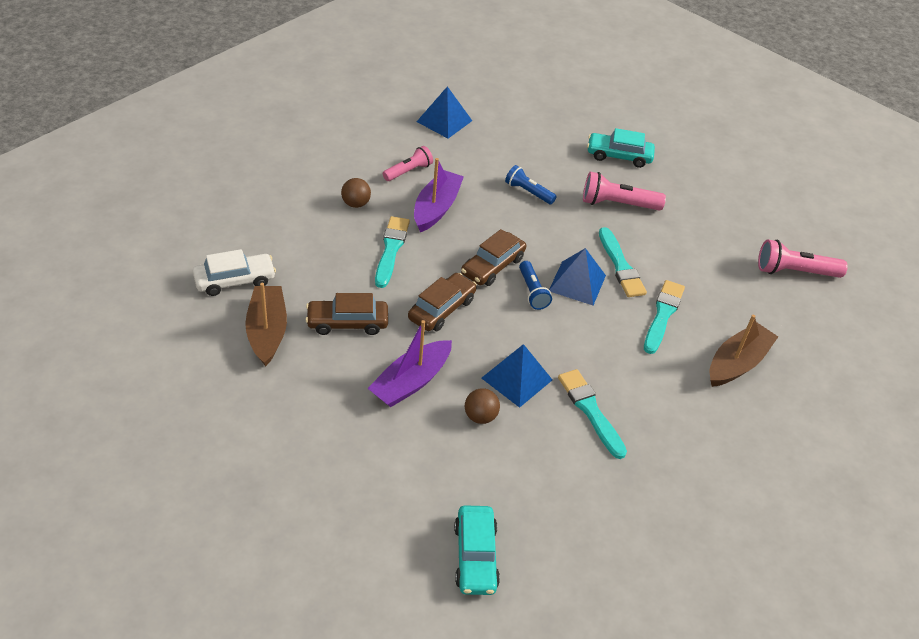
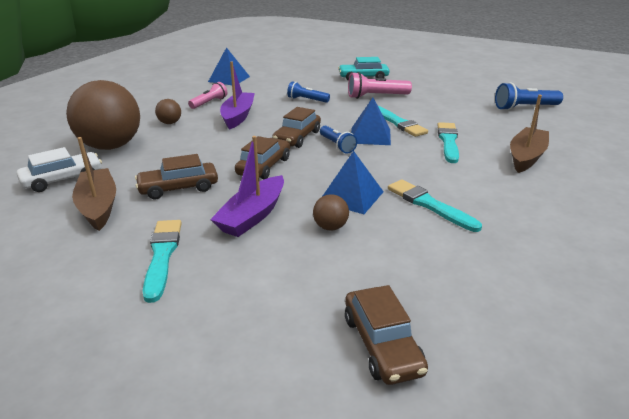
camera: 10 degrees left, 15 degrees down
turquoise brush [375,216,410,288] -> turquoise brush moved to [143,220,182,303]
turquoise car [454,505,500,595] -> brown car [345,285,428,385]
pink flashlight [758,240,848,278] -> blue flashlight [495,82,563,110]
none -> brown ball [66,80,140,150]

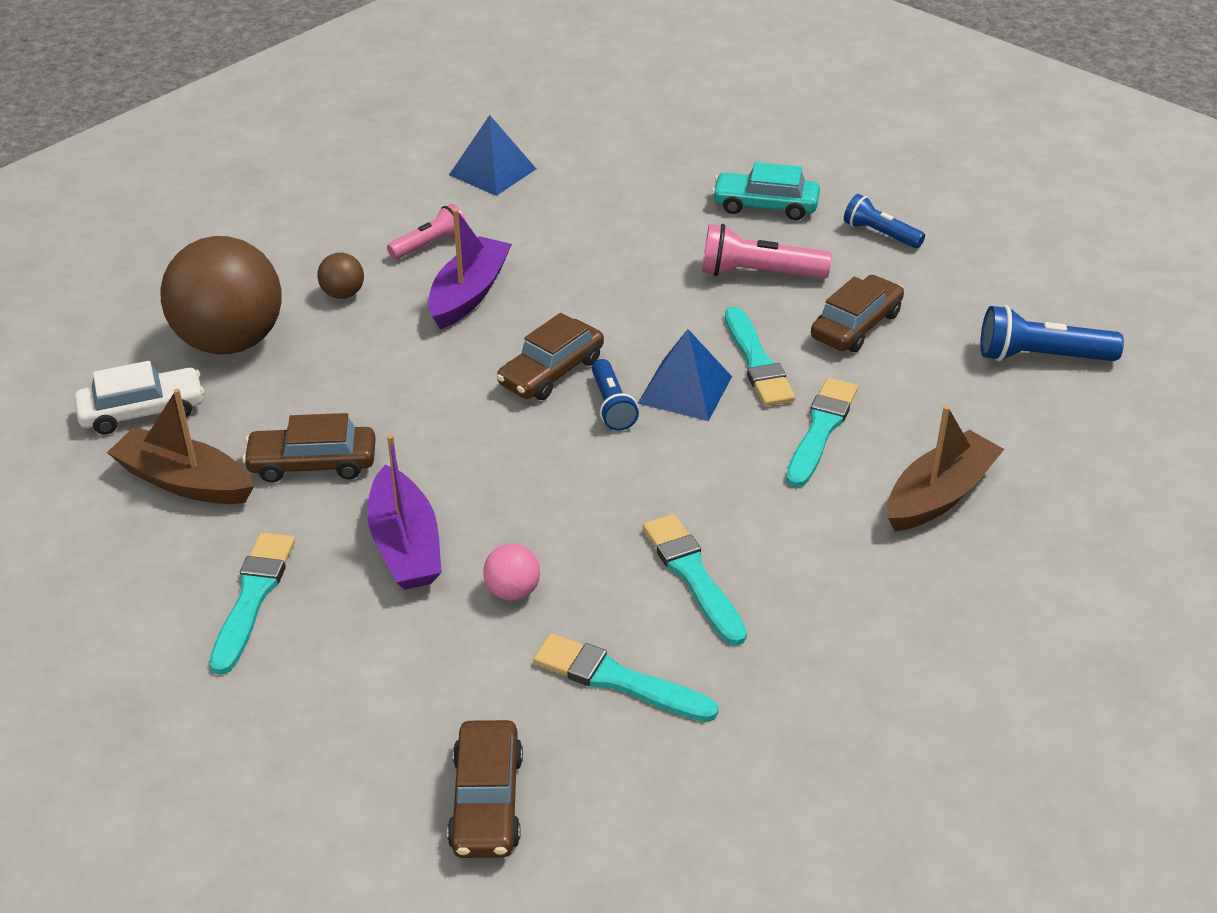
camera: 15 degrees right, 10 degrees up
brown boat [72,137,116,231] -> brown boat turned 60 degrees counterclockwise [107,389,254,504]
purple boat [210,136,284,237] -> purple boat turned 60 degrees counterclockwise [367,434,442,590]
brown car [235,136,290,179] -> brown car moved to [811,275,904,352]
blue flashlight [287,81,330,103] -> blue flashlight moved to [844,194,925,248]
brown ball [313,194,349,231] -> pink ball [483,544,540,601]
blue pyramid [323,151,384,214] -> none
none -> turquoise brush [533,633,719,722]

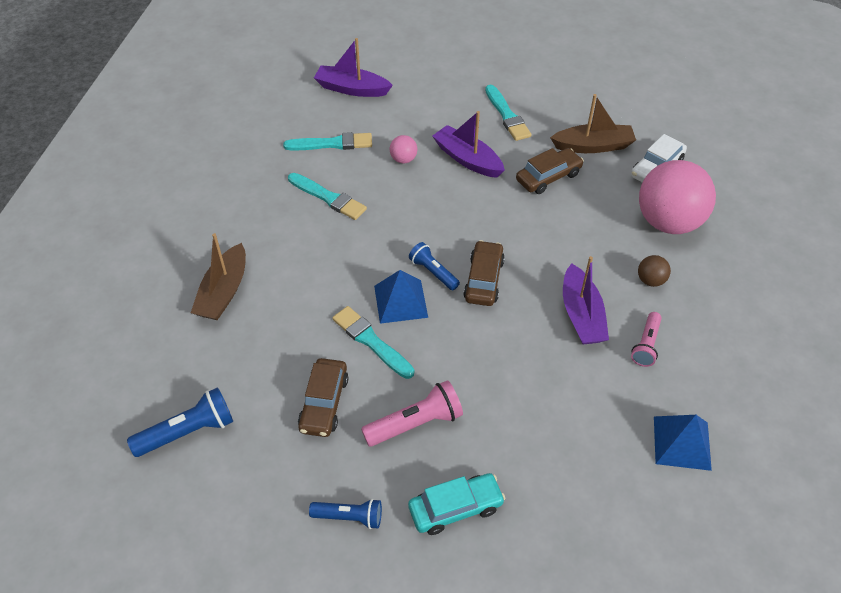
camera: 150 degrees right, 10 degrees up
brown ball [160,236,282,354] -> pink ball [639,160,716,234]
brown car [447,720,523,858] -> purple boat [314,38,393,97]
turquoise brush [786,378,858,488] -> none

